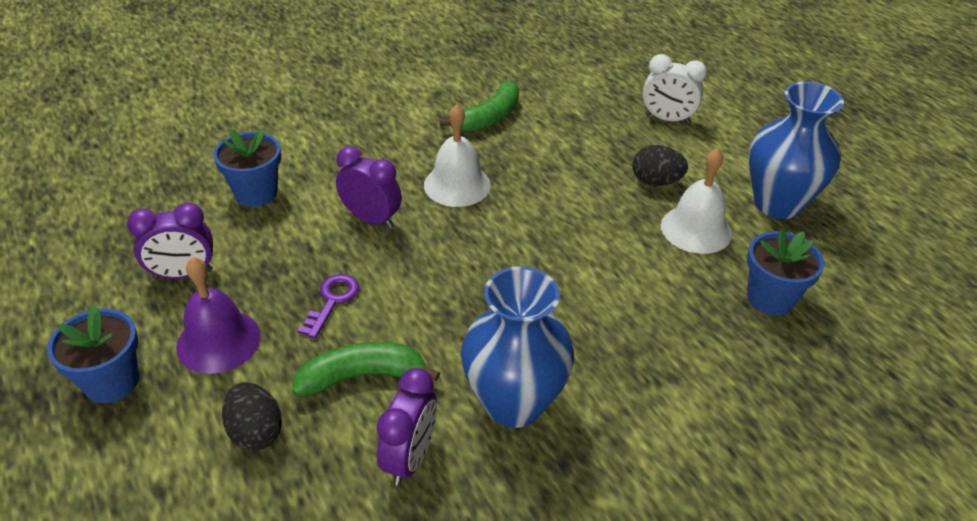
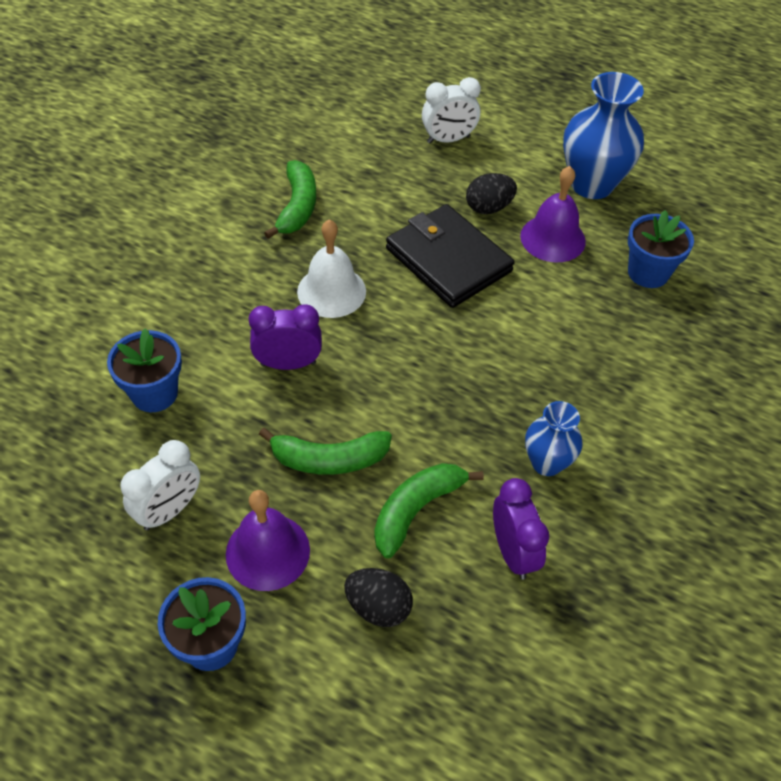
camera: 35 degrees left, 10 degrees up
purple clock [127,203,213,279] -> white clock [120,440,200,531]
purple key [297,274,359,339] -> green banana [259,427,392,475]
blue vase [461,266,574,428] -> blue vase [525,401,582,476], size x0.58
white bell [661,148,732,254] -> purple bell [520,166,586,262]
none -> black wallet [386,204,515,308]

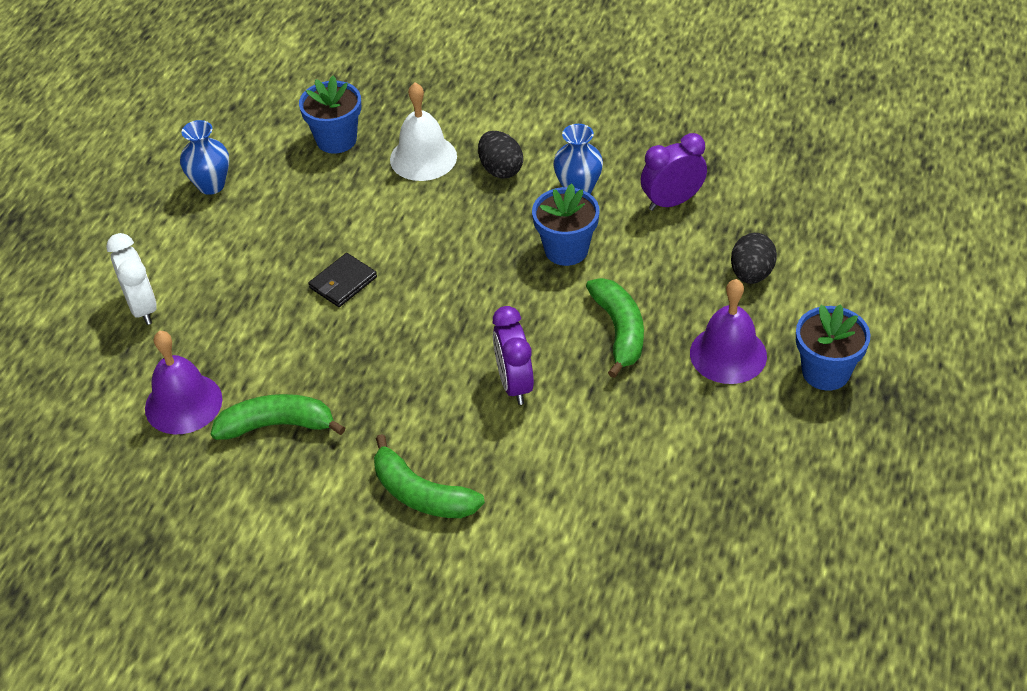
camera: 95 degrees left, 5 degrees down
blue flower pot [107,328,182,412] -> blue flower pot moved to [532,184,600,266]
white clock [120,440,200,531] -> none
white bell [297,219,366,318] -> white bell moved to [390,83,457,181]
green banana [374,463,484,558] -> green banana moved to [374,434,485,518]
black wallet [386,204,515,308] -> black wallet [309,253,377,307], size x0.49
black egg [466,173,517,214] -> black egg moved to [478,131,523,179]
purple bell [520,166,586,262] -> purple bell moved to [145,331,222,434]
blue vase [563,72,644,199] -> blue vase [180,120,229,195], size x0.58

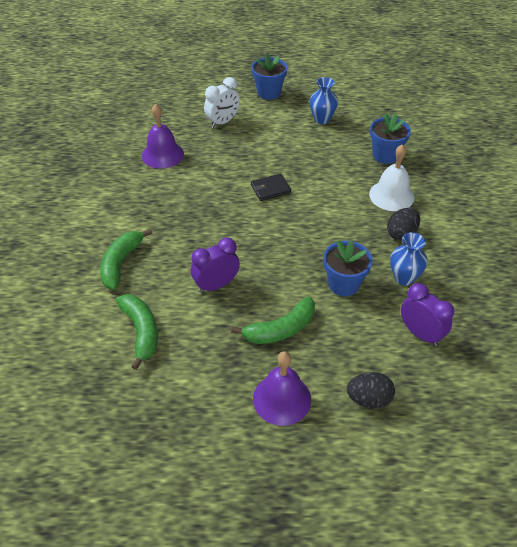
camera: 70 degrees right, 0 degrees up
green banana [211,394,345,440] -> green banana moved to [116,294,158,370]
black wallet [309,253,377,307] -> black wallet turned 45 degrees counterclockwise [251,174,291,201]
blue flower pot [796,304,871,391] -> blue flower pot moved to [251,53,287,100]

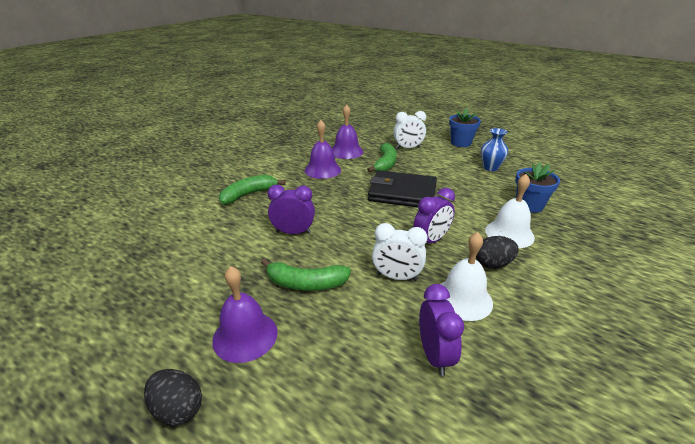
camera: 35 degrees right, 15 degrees down
green banana [116,294,158,370] -> green banana moved to [367,143,397,172]
black wallet [251,174,291,201] -> black wallet [368,170,437,207], size x2.05
blue flower pot [324,240,373,296] -> white clock [372,223,427,281]
black egg [347,372,395,409] -> black egg moved to [144,369,202,426]
blue vase [390,232,427,286] -> white bell [441,232,493,321]
none -> purple bell [304,120,341,179]
none -> purple clock [413,188,455,243]

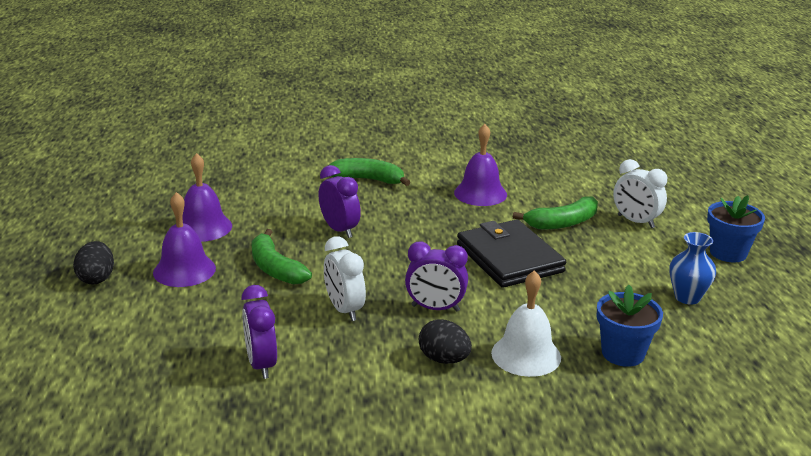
camera: 50 degrees right, 5 degrees down
purple bell [332,104,363,159] -> purple bell moved to [183,153,232,242]
purple clock [419,284,464,376] -> purple clock turned 120 degrees clockwise [241,285,277,379]
white bell [441,232,493,321] -> none

